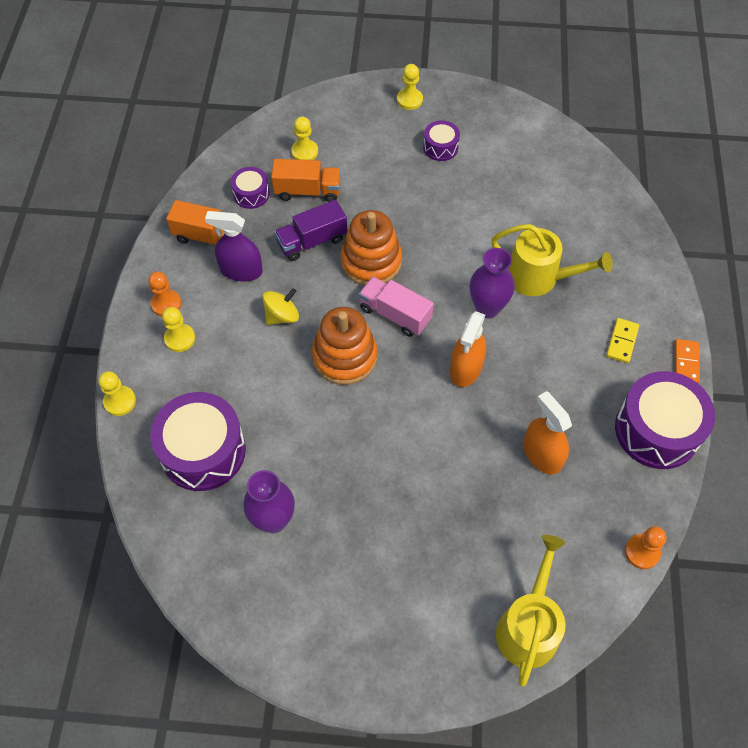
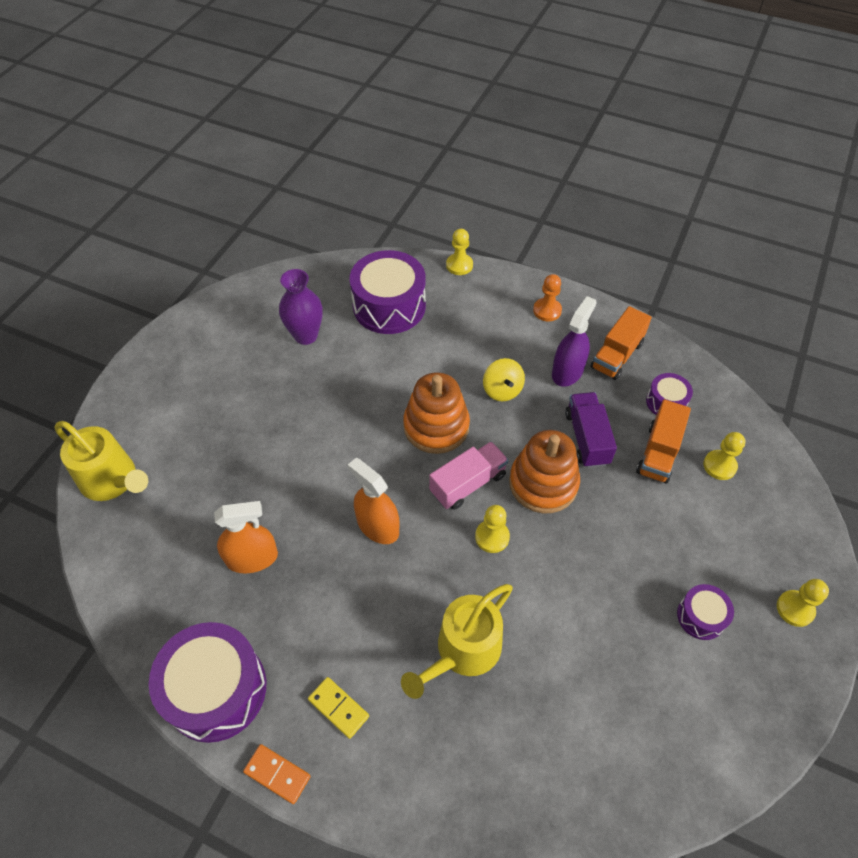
camera: 110 degrees right, 5 degrees down
yellow pawn [162,307,195,352] -> yellow pawn moved to [475,505,510,553]
purple vase [470,248,515,318] -> none
orange pawn [625,526,666,569] -> none

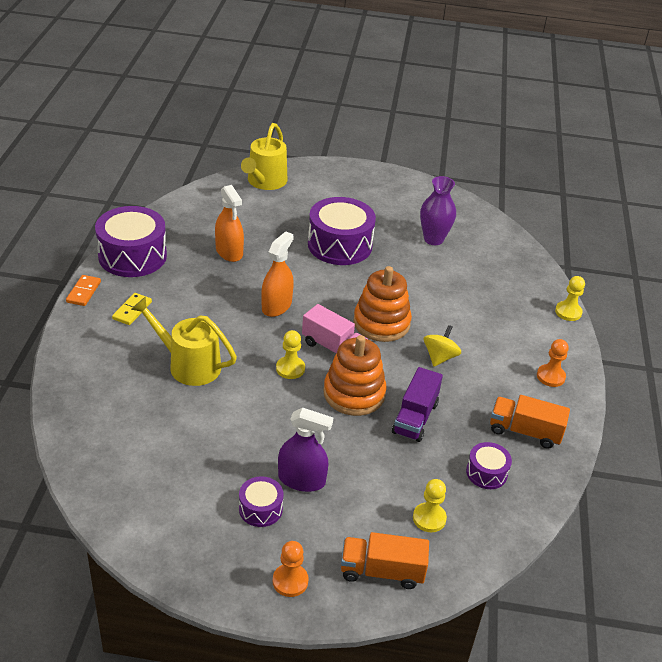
camera: 70 degrees right, 15 degrees down
purple drum [350,250,426,334] -> purple drum moved to [308,197,376,265]
yellow spinning top [483,358,525,401] -> yellow spinning top turned 150 degrees clockwise [424,325,461,367]
purple spray bottle [552,296,597,387] -> purple spray bottle moved to [278,408,333,492]
purple truck [565,392,617,468] -> purple truck turned 135 degrees clockwise [392,367,443,442]
orange truck [636,399,691,483] -> orange truck moved to [341,532,429,589]
yellow pawn [777,579,829,627] -> orange pawn [273,541,309,597]

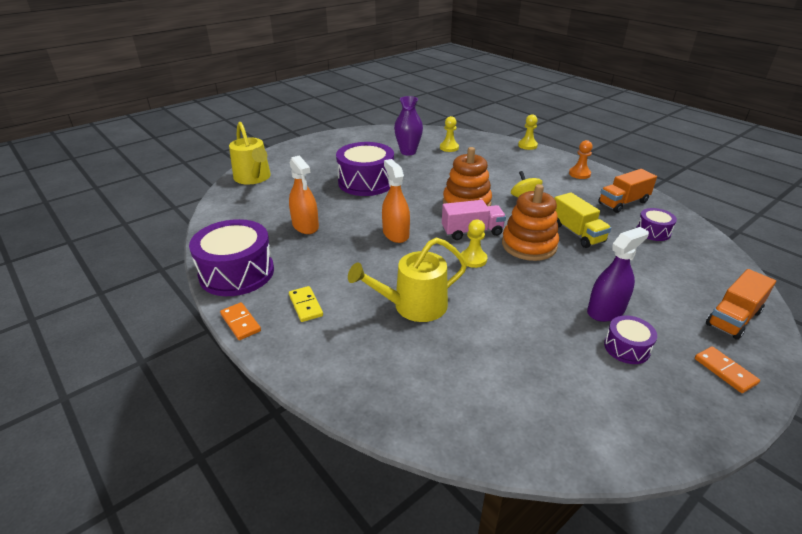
camera: 45 degrees left, 5 degrees down
orange spray bottle [215,185,244,262] -> orange spray bottle turned 45 degrees clockwise [289,155,319,234]
orange pawn [273,541,309,597] -> orange domino [695,346,760,393]
purple truck [392,367,443,442] -> yellow truck [554,192,611,248]
yellow pawn [413,479,447,532] -> yellow pawn moved to [440,116,459,152]

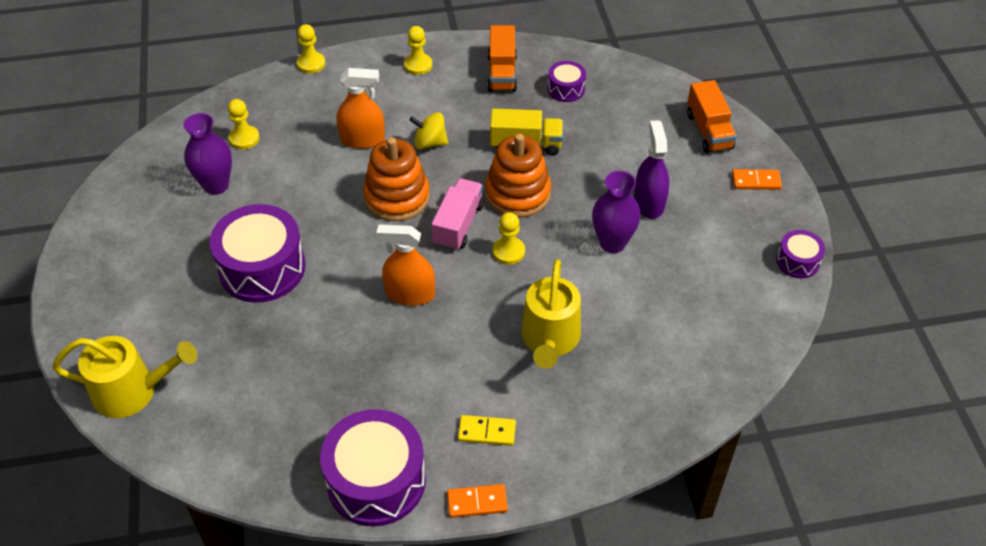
camera: 60 degrees left, 15 degrees up
orange spray bottle [289,155,319,234] -> orange spray bottle moved to [337,68,385,149]
orange pawn [569,140,593,179] -> yellow pawn [404,26,432,75]
purple drum [604,315,657,364] -> purple drum moved to [776,230,825,278]
none -> purple vase [592,171,640,253]

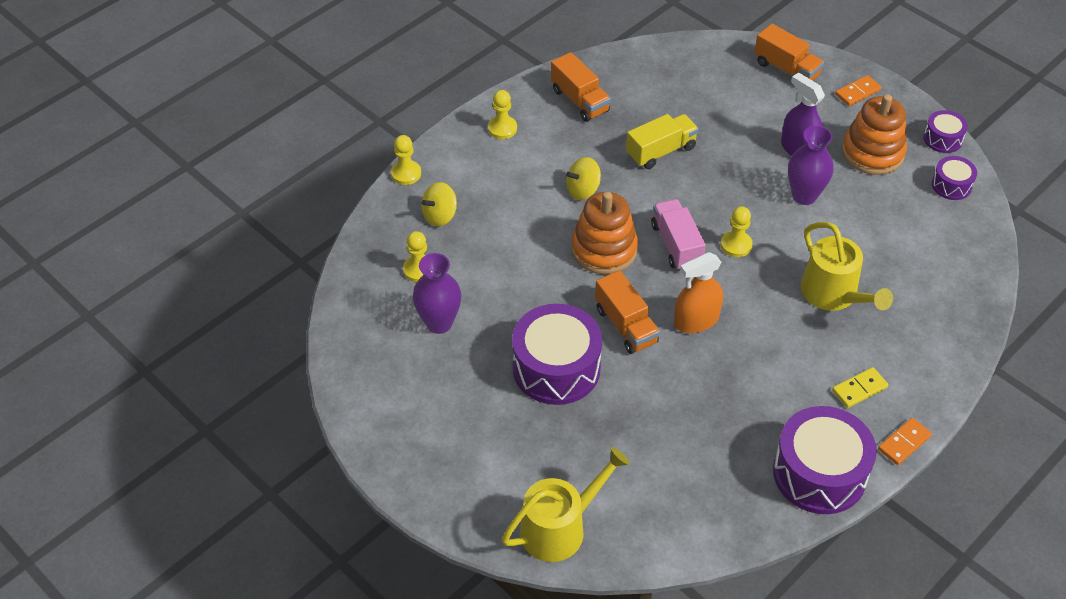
camera: 35 degrees left, 0 degrees up
orange spray bottle [337,68,385,149] -> none
orange stacking toy [485,134,551,218] -> orange stacking toy moved to [842,94,907,175]
purple drum [548,61,586,102] -> purple drum moved to [932,156,977,200]
none -> yellow spinning top [421,182,457,227]
none -> orange truck [595,270,660,354]

